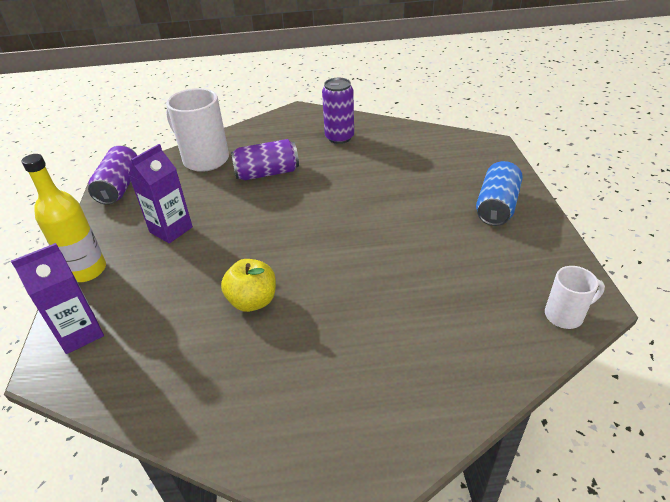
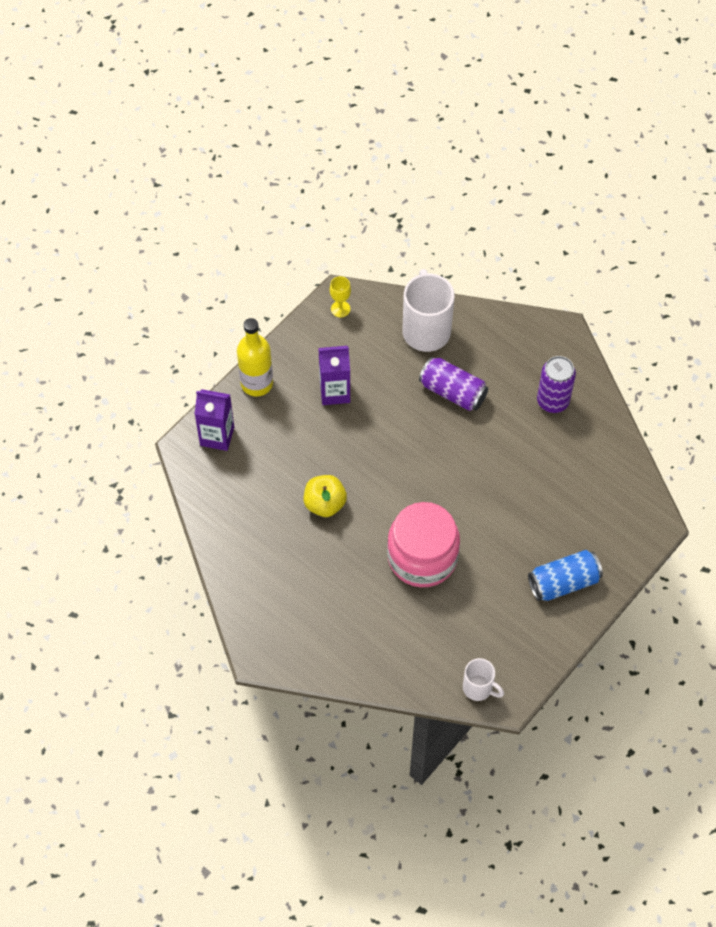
camera: 45 degrees right, 20 degrees up
purple can [88,146,137,205] -> yellow goblet [330,276,351,317]
none -> pink jar [387,502,460,587]

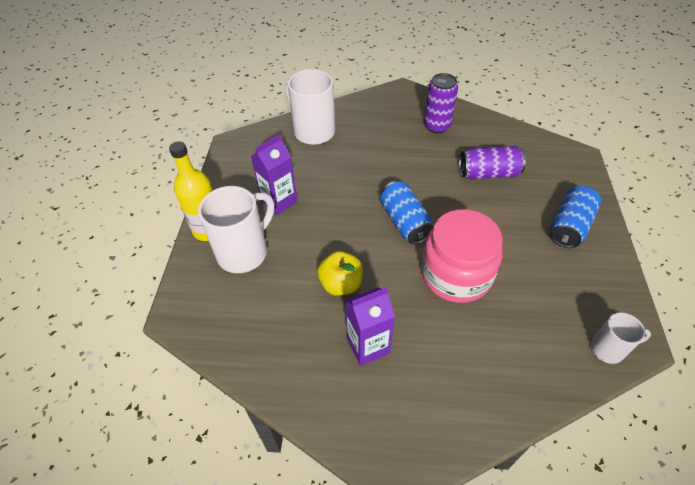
camera: 35 degrees left, 10 degrees down
purple carton [195,389,234,451] -> purple carton moved to [345,287,395,366]
yellow goblet [330,276,351,317] -> none
purple can [419,357,488,411] -> purple can moved to [459,146,526,179]
none -> white mug [198,186,274,273]
none -> blue can [380,181,433,244]

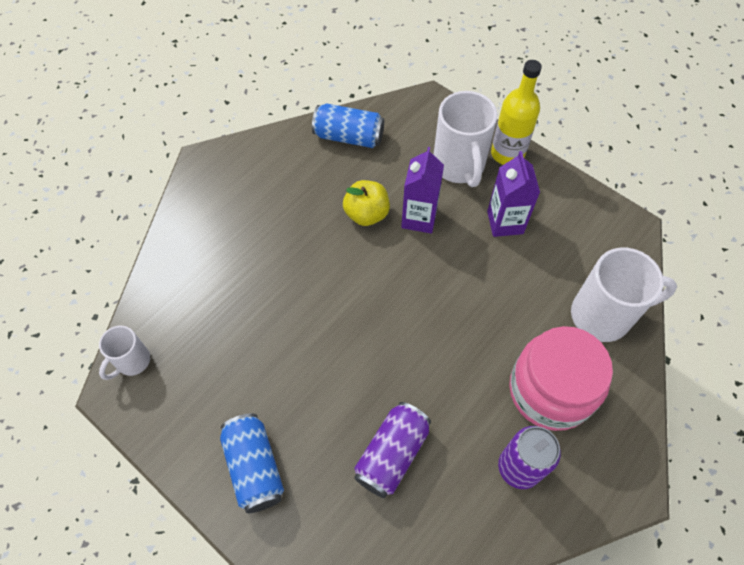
camera: 125 degrees right, 10 degrees up
purple carton [345,287,395,366] -> purple carton moved to [401,147,444,234]
blue can [380,181,433,244] -> blue can moved to [312,103,384,148]
pink jar [421,209,503,303] -> pink jar moved to [509,326,613,431]

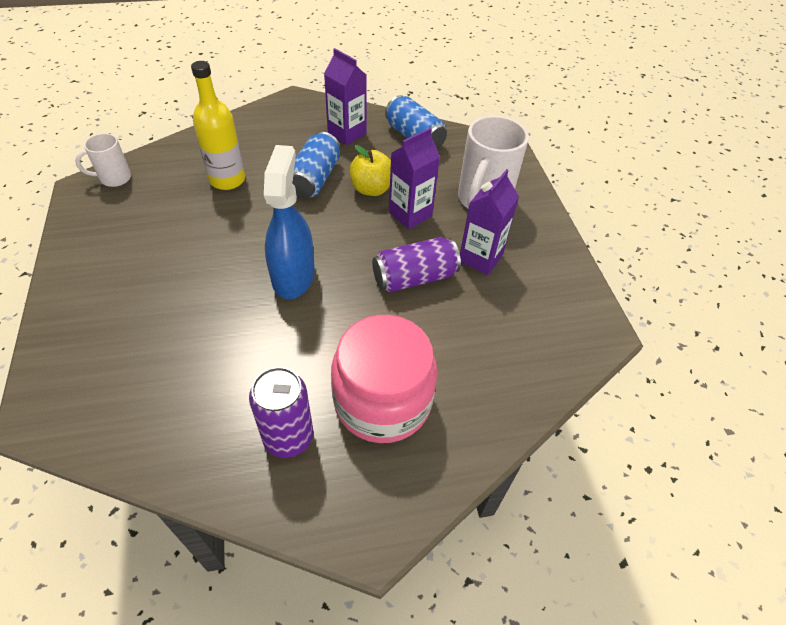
camera: 35 degrees right, 10 degrees down
blue can [220,414,284,513] -> blue can moved to [292,132,340,198]
purple can [354,402,431,498] -> purple can moved to [372,237,461,292]
yellow bottle [491,60,542,165] -> yellow bottle moved to [191,61,245,190]
white mug [571,247,677,342] -> none
none -> blue spray bottle [264,145,315,299]
none -> purple carton [324,48,367,145]

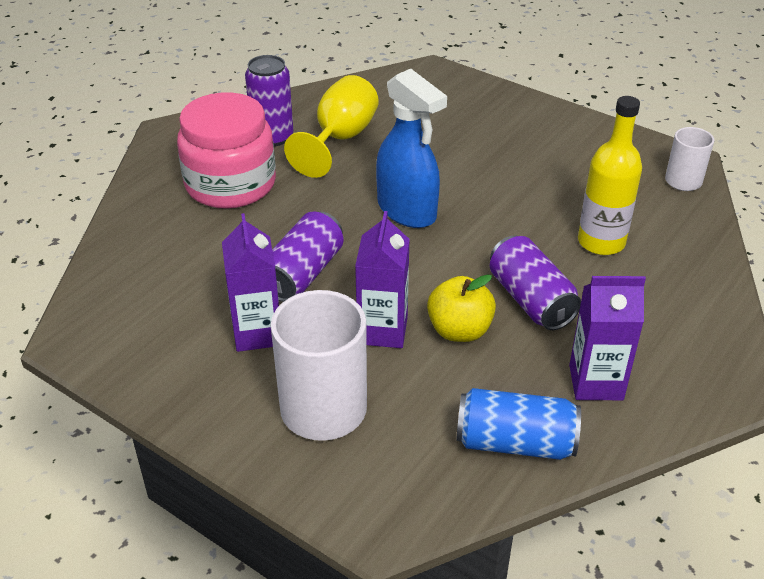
camera: 140 degrees right, 10 degrees down
blue can [292,132,340,198] -> purple can [490,236,581,330]
none -> yellow goblet [284,75,379,178]

